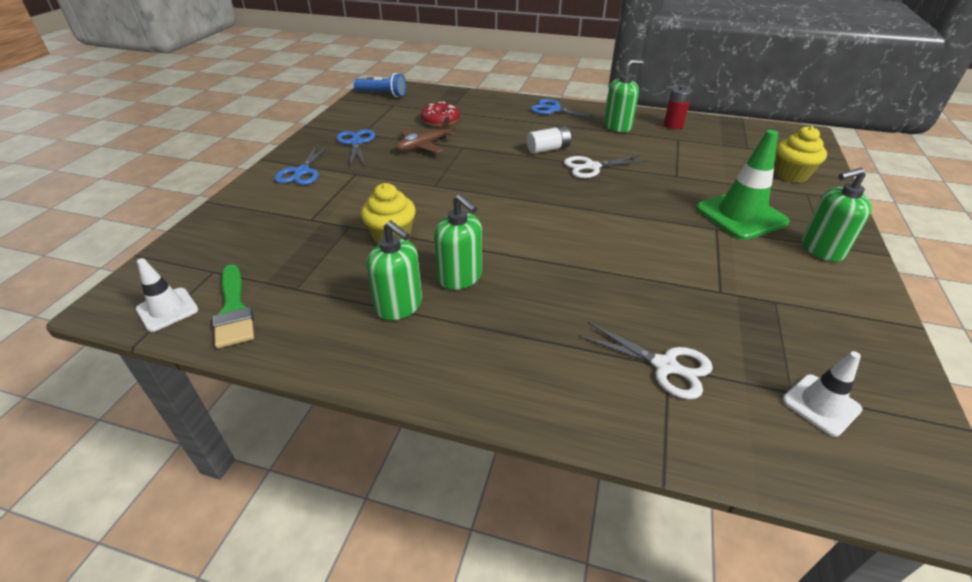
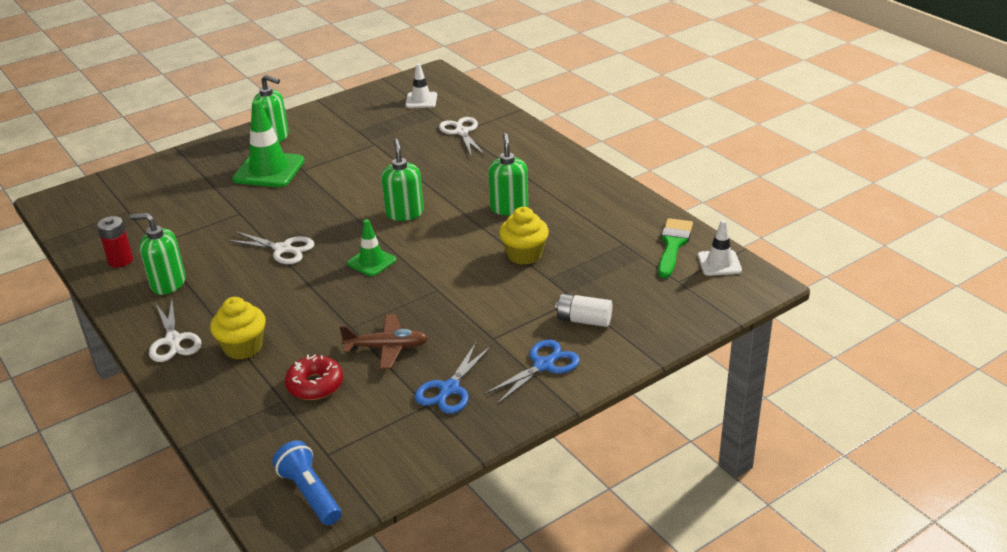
camera: 140 degrees left, 5 degrees down
green soap dispenser [367,220,422,320] -> green soap dispenser moved to [381,139,424,221]
white battery [527,126,571,154] -> white battery moved to [555,293,612,327]
blue scissors [530,99,601,121] -> white scissors [149,299,202,362]
yellow cupcake [775,126,827,183] -> yellow cupcake moved to [210,297,266,360]
none -> green traffic cone [347,219,396,276]

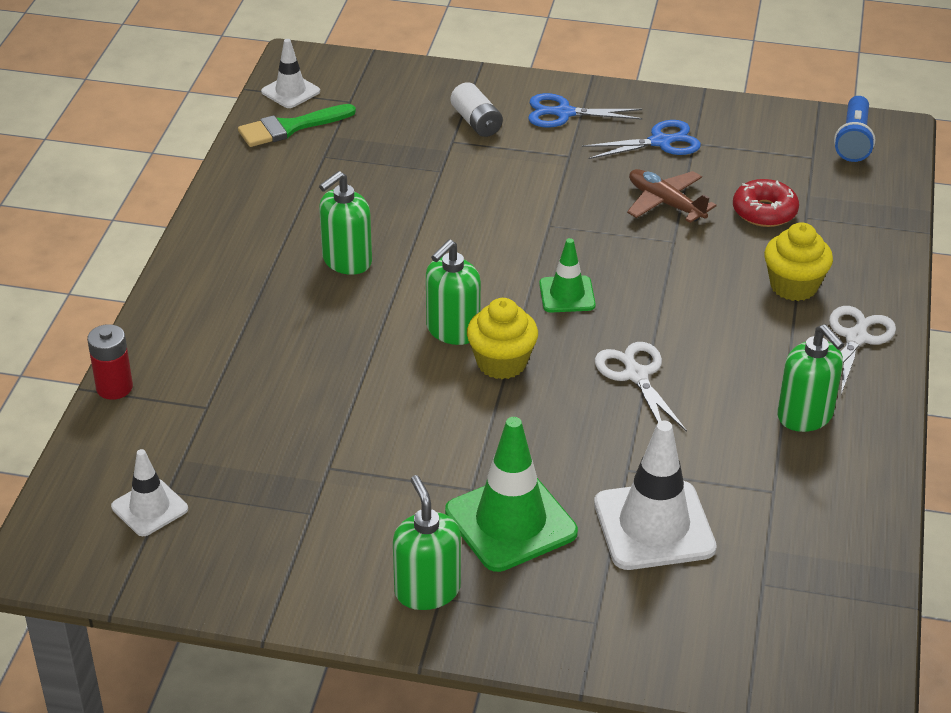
camera: 135 degrees left, 5 degrees up
red battery [97,216,133,268] -> red battery moved to [87,324,133,400]
white scissors [439,117,485,155] -> none
yellow cupcake [499,207,549,265] -> yellow cupcake moved to [467,298,538,379]
none -> white traffic cone [594,420,717,570]

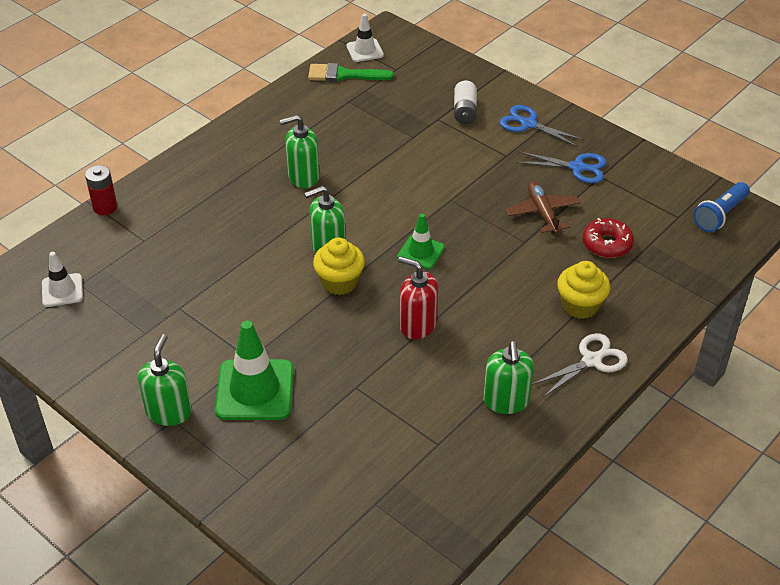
camera: 30 degrees right, 5 degrees up
white traffic cone [594,420,717,570] -> none
white scissors [595,342,687,432] -> red soap dispenser [398,256,438,340]

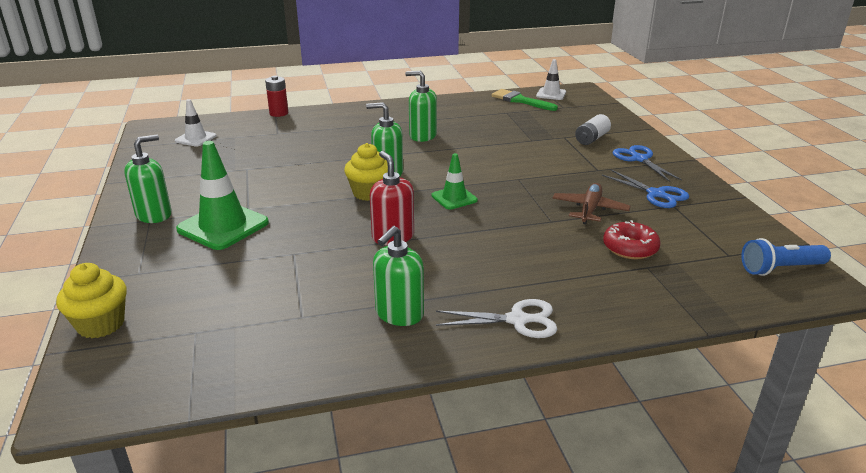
camera: 35 degrees right, 15 degrees down
yellow cupcake [557,261,610,319] -> yellow cupcake moved to [56,263,127,338]

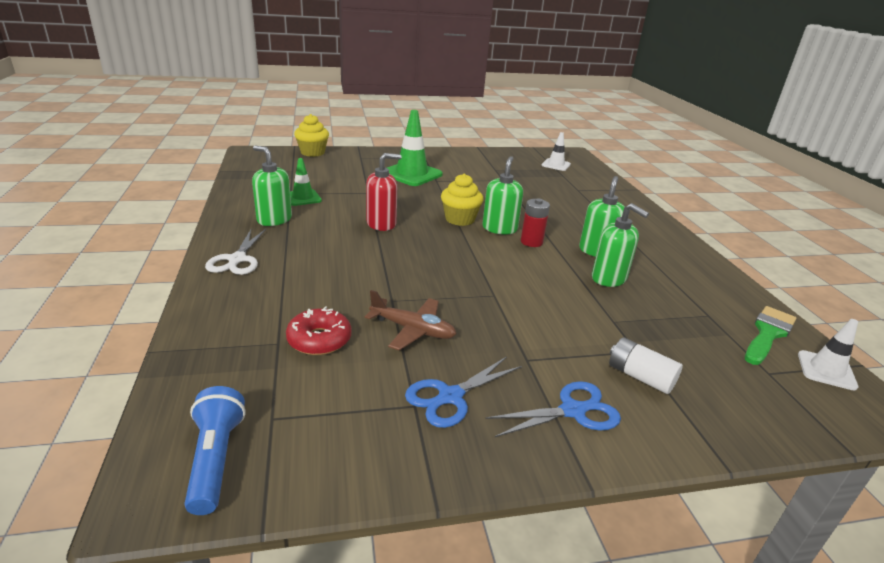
camera: 90 degrees right, 0 degrees up
green soap dispenser [124,135,172,223] -> green soap dispenser moved to [592,203,649,287]
red battery [265,76,288,117] -> red battery moved to [521,198,550,247]
green traffic cone [431,153,478,210] -> green traffic cone moved to [290,158,322,206]

